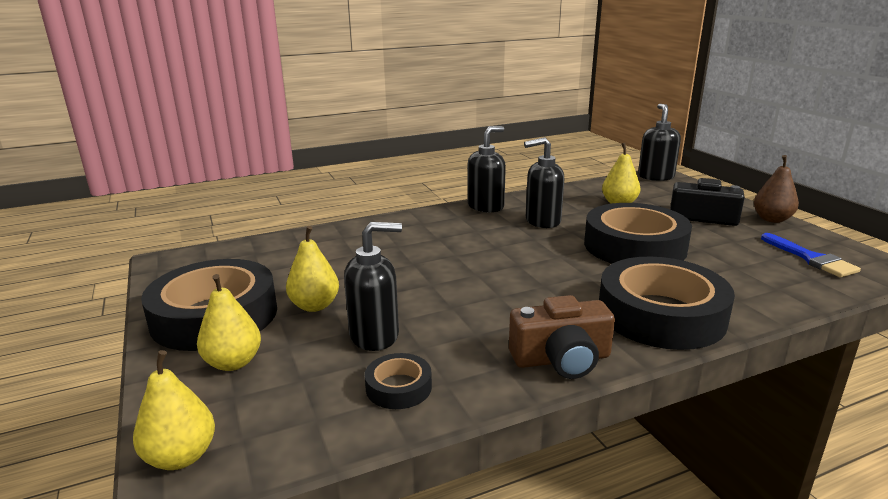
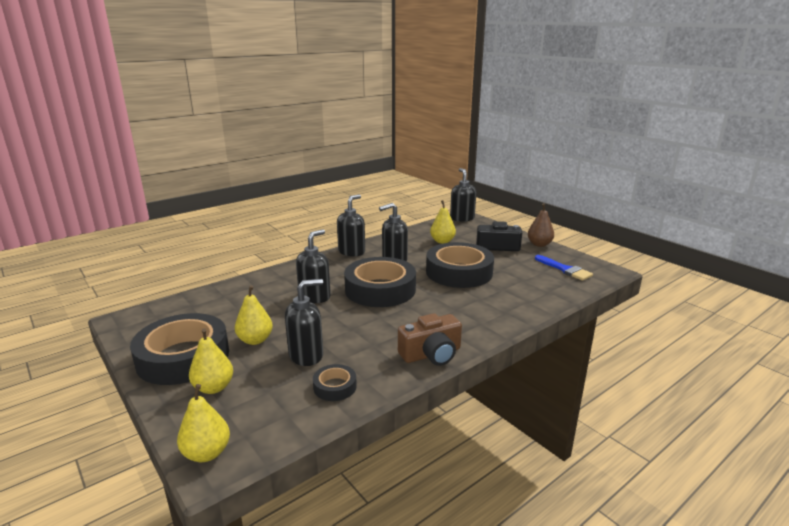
camera: 15 degrees left, 0 degrees up
black tape [599,257,735,350] -> black tape moved to [344,257,416,307]
none -> black soap dispenser [296,229,331,303]

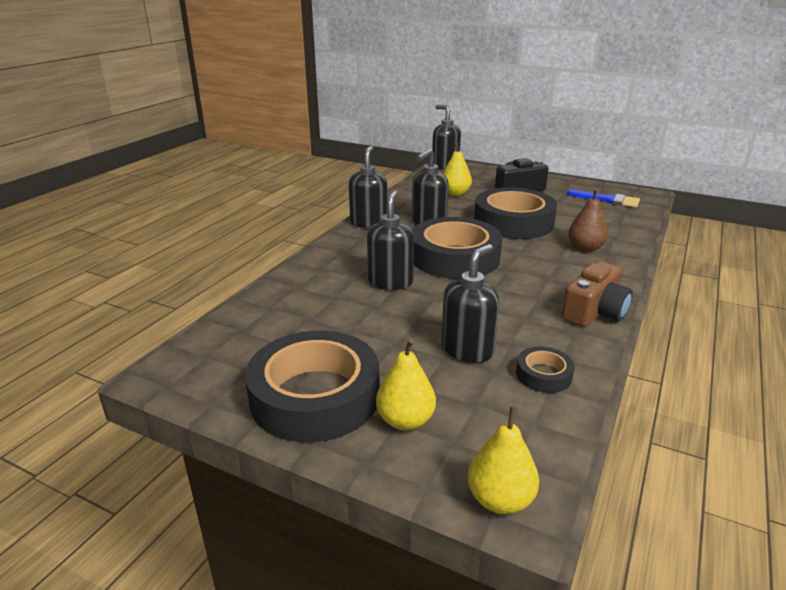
camera: 25 degrees left, 5 degrees up
yellow pear [235,285,273,345] -> none
brown pear [528,203,554,247] -> brown pear moved to [569,188,608,252]

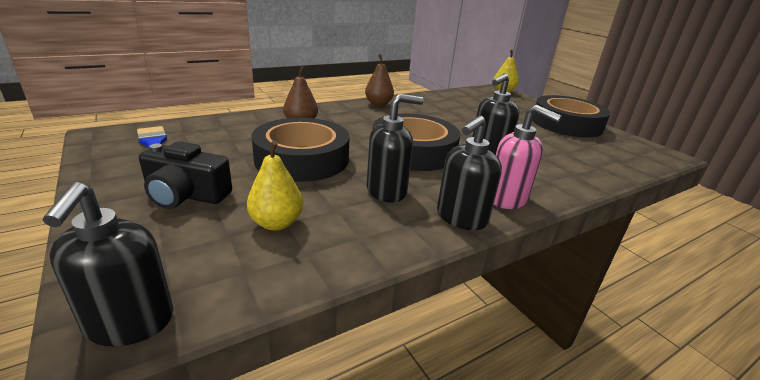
camera: 150 degrees left, 0 degrees up
yellow pear [376,338,436,430] -> none
black soap dispenser [441,244,499,363] -> none
black tape [516,347,575,393] -> none
brown camera [561,261,633,327] -> brown pear [365,54,394,106]
none -> pink soap dispenser [494,105,562,209]

